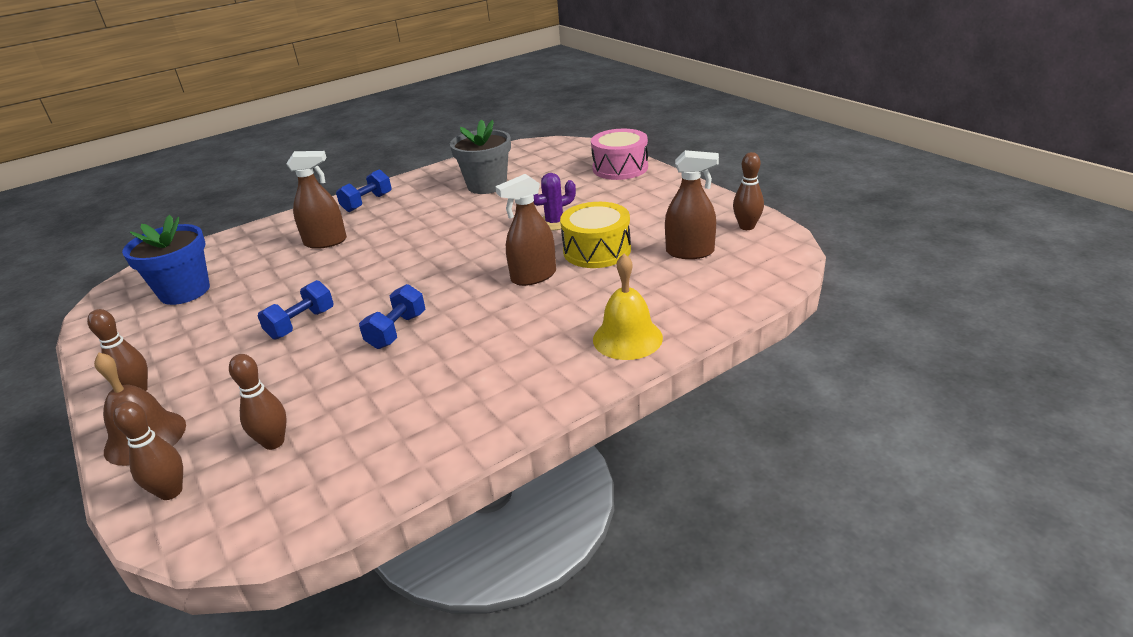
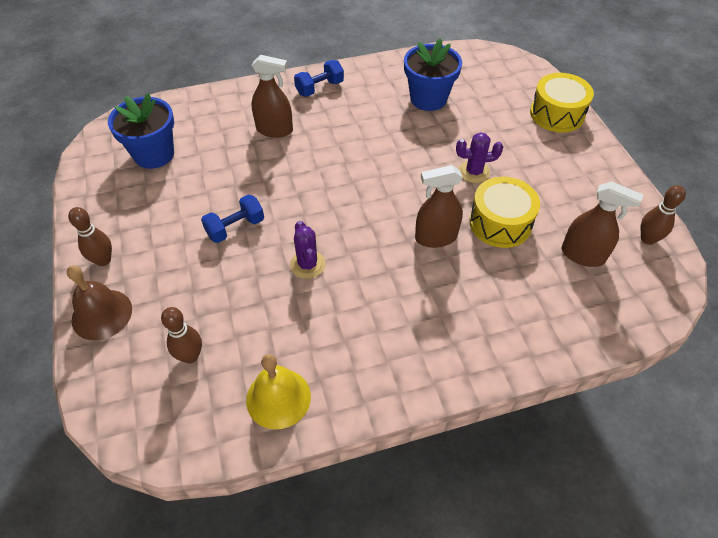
camera: 15 degrees right, 20 degrees up
brown bowling pin [113,401,183,500] -> none
blue dumbbell [359,284,426,349] -> purple cactus [290,221,326,279]
grey flower pot [450,119,511,194] -> blue flower pot [404,38,462,111]
pink drum [591,129,648,180] -> yellow drum [530,73,594,133]
yellow bell [593,254,663,360] -> yellow bell moved to [246,354,311,430]

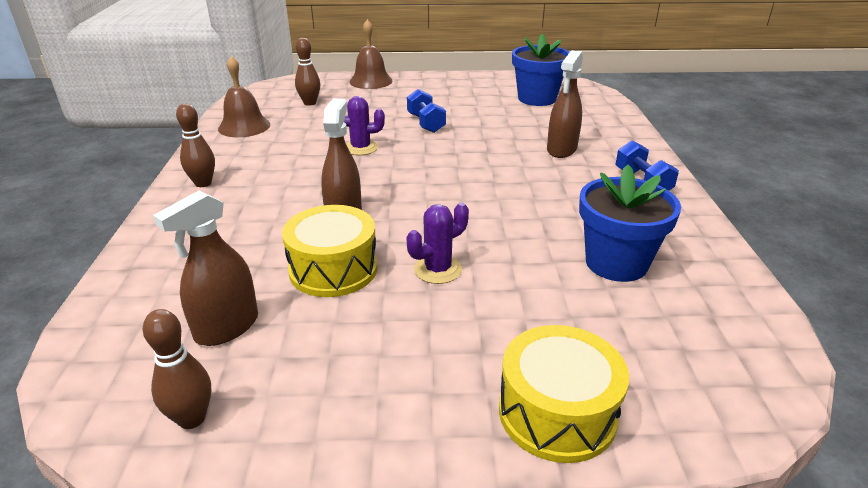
camera: 105 degrees right, 20 degrees down
brown bowling pin [68,207,112,266] -> brown bowling pin moved to [176,103,215,187]
yellow bell [246,354,311,430] -> brown bell [218,56,270,137]
purple cactus [456,132,503,183] -> purple cactus turned 45 degrees clockwise [407,203,469,284]

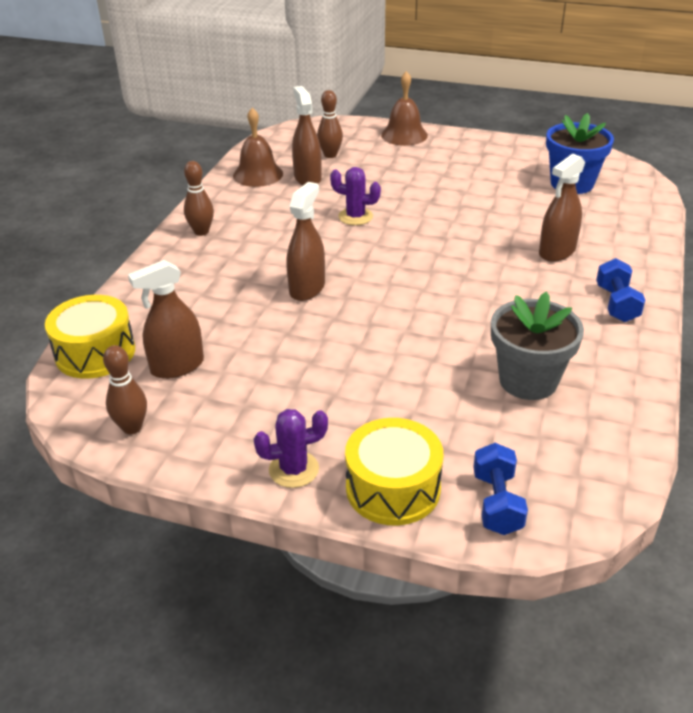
camera: 20 degrees right, 5 degrees up
yellow drum [282,205,378,297] -> yellow drum moved to [45,295,135,379]
blue dumbbell [407,89,446,133] -> blue dumbbell moved to [473,443,528,535]
purple cactus [407,203,469,284] -> purple cactus moved to [254,409,328,488]
blue flower pot [579,165,681,282] -> grey flower pot [491,291,584,400]
none -> brown spray bottle [292,86,322,185]

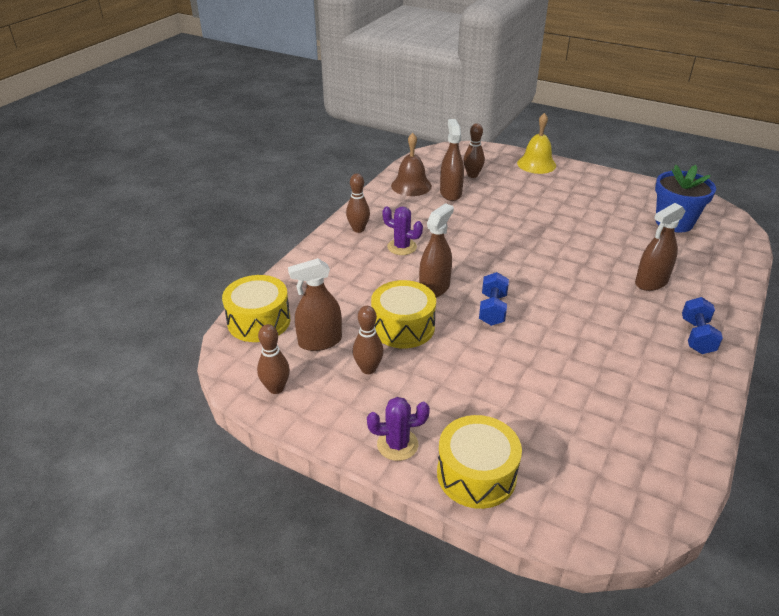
camera: 10 degrees right, 0 degrees up
purple cactus [330,167,381,225] -> purple cactus moved to [382,206,423,255]
brown bell [381,71,428,146] -> yellow bell [517,113,556,174]
blue dumbbell [473,443,528,535] -> blue dumbbell moved to [479,272,509,326]
grey flower pot [491,291,584,400] -> none
none -> brown bowling pin [353,306,384,374]
none -> yellow drum [371,280,436,348]

